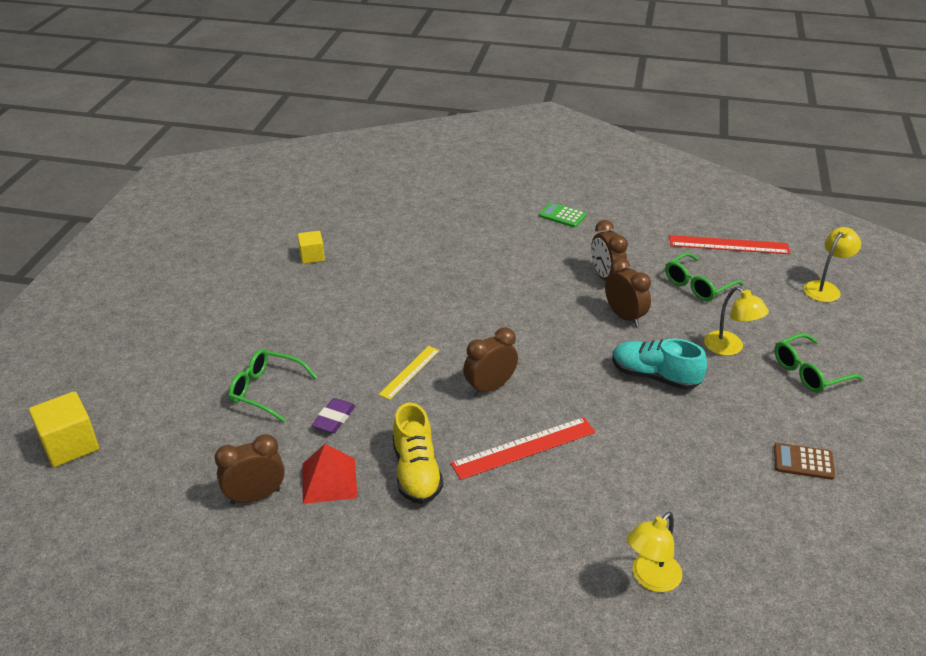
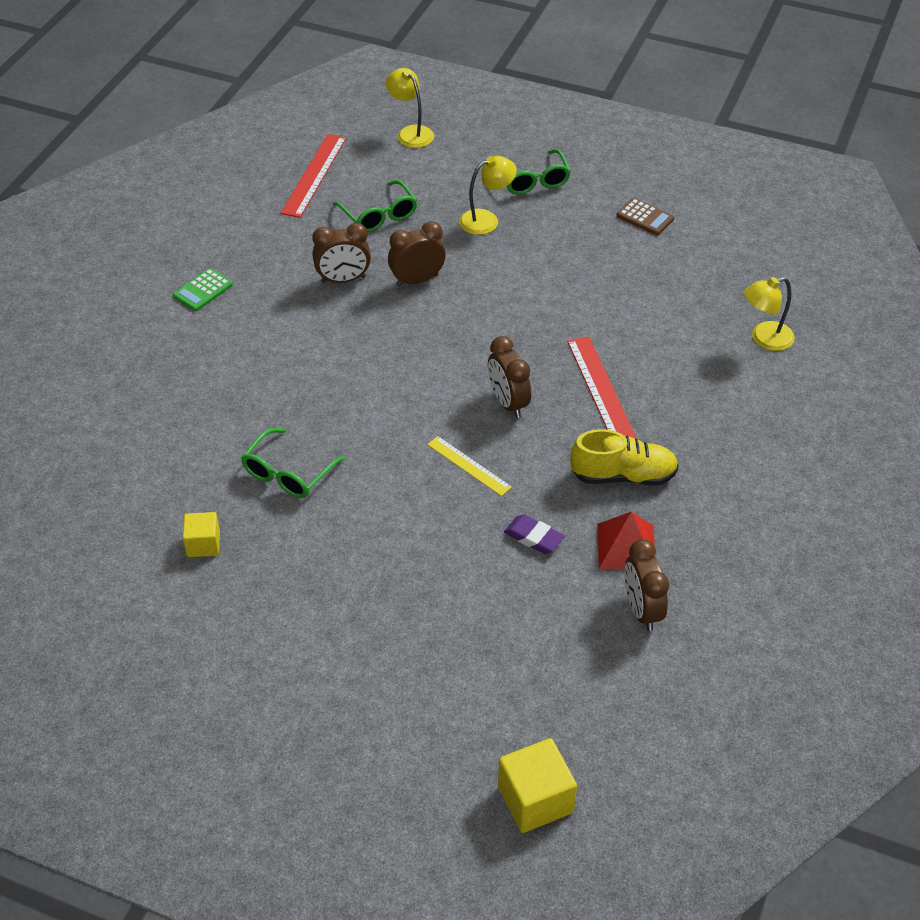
camera: 80 degrees left, 10 degrees up
green glasses [228,349,317,422] -> green glasses moved to [241,428,345,498]
turquoise shoe [612,338,707,390] -> none
yellow lamp [627,512,682,592] -> yellow lamp turned 105 degrees clockwise [744,277,795,351]
brown calculator [774,443,835,480] -> brown calculator turned 75 degrees counterclockwise [616,198,674,235]

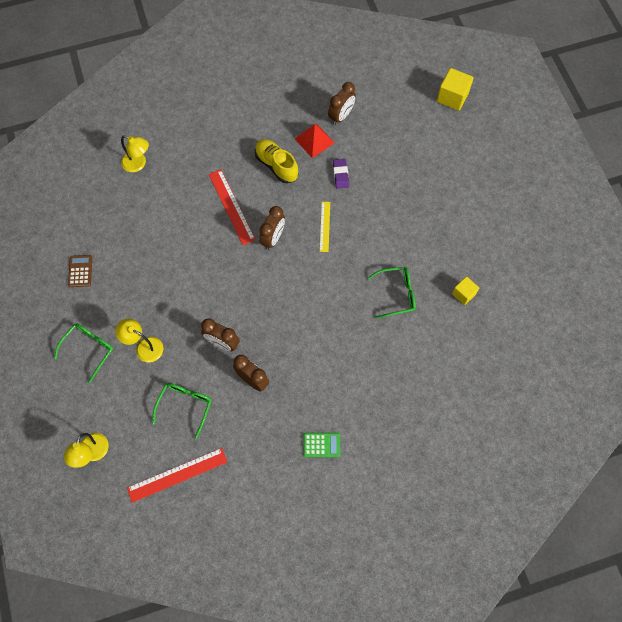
camera: 130 degrees left, 20 degrees up
red ruler [567,336,637,439] -> red ruler turned 60 degrees counterclockwise [209,169,256,245]

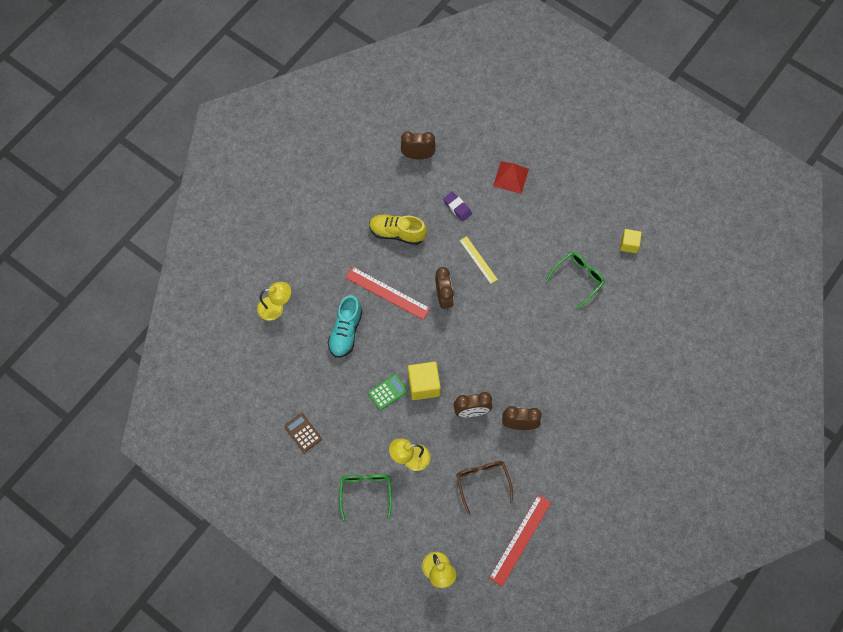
camera: 35 degrees left, 0 degrees up
green glasses [153,383,212,440] -> brown glasses [456,461,513,515]
red pyramid [295,124,334,158] -> red pyramid moved to [493,161,529,194]
green calculator [304,433,340,457] -> green calculator moved to [368,374,408,410]
brown clock [328,82,356,125] -> brown clock turned 90 degrees counterclockwise [401,131,436,159]
yellow cube [437,68,474,111] -> yellow cube moved to [408,361,441,400]
none -> turquoise shoe [327,295,362,358]

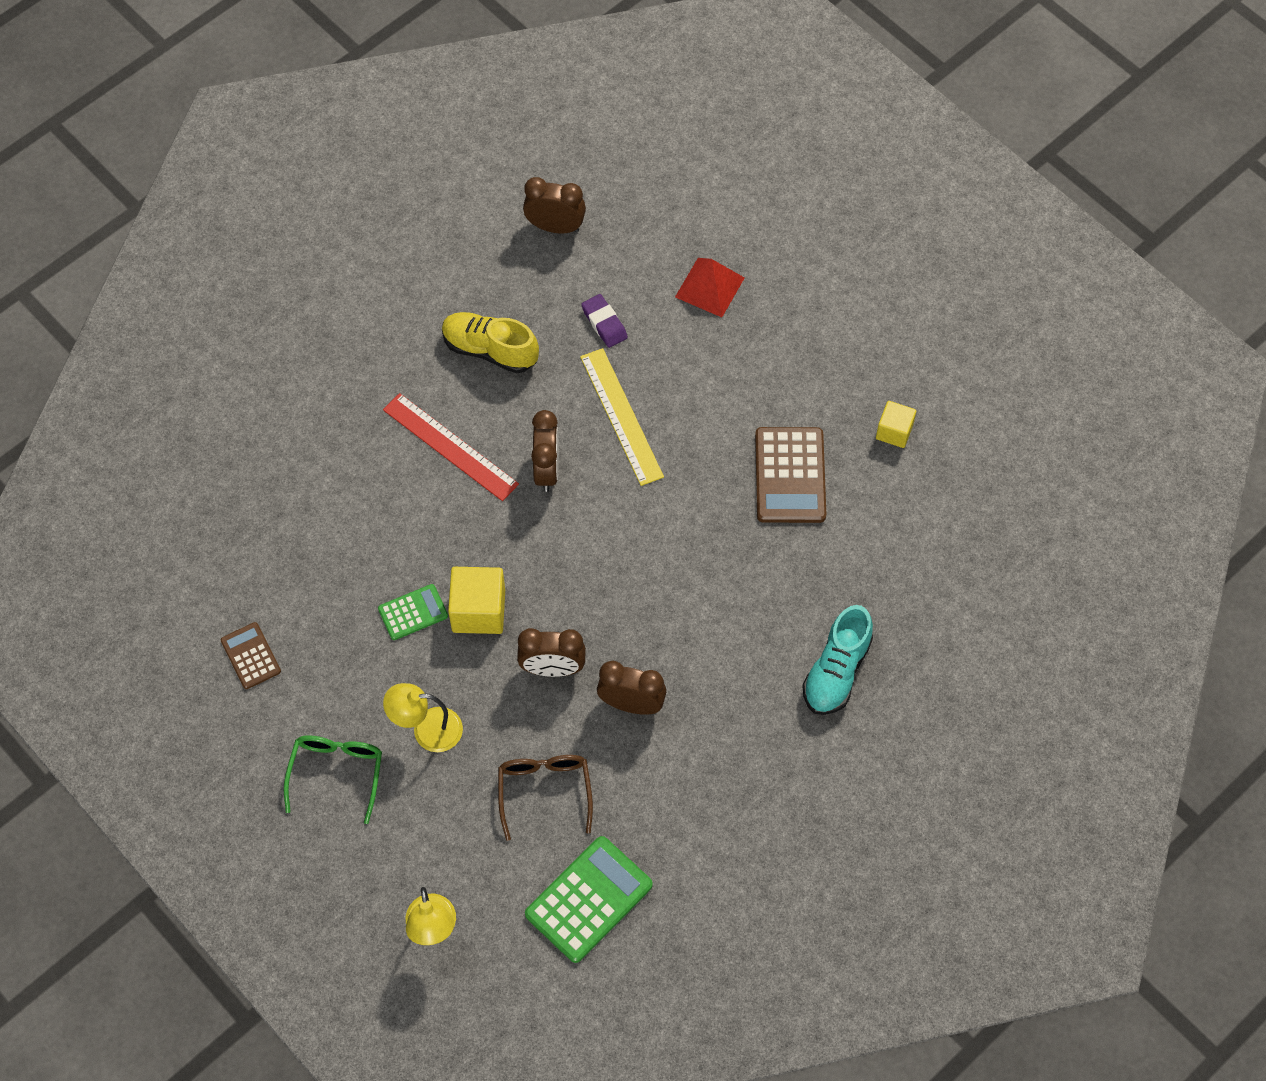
camera: 10 degrees right, 5 degrees down
yellow lamp [257,282,291,321] -> none
turquoise shoe [327,295,362,358] -> turquoise shoe moved to [802,605,873,715]
yellow ruler [460,236,498,284] -> yellow ruler [580,348,664,486], size x1.59
red ruler [489,494,551,587] -> green calculator [525,836,653,963]
green glasses [546,252,605,309] -> brown calculator [755,427,826,523]

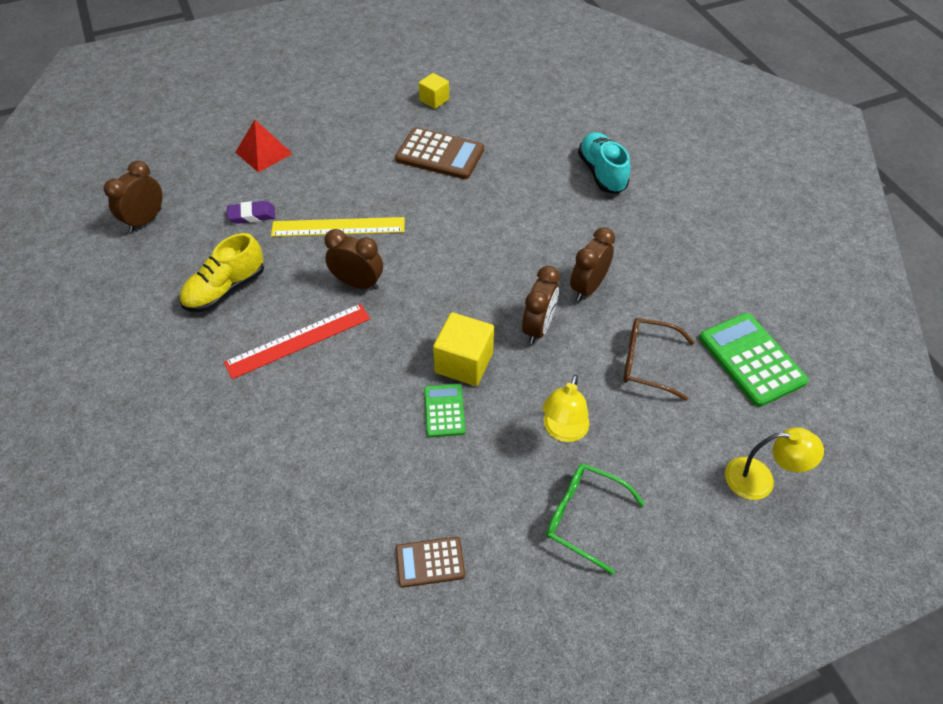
camera: 70 degrees left, 10 degrees down
turquoise shoe [802,605,873,715] -> turquoise shoe turned 150 degrees counterclockwise [578,132,630,194]

